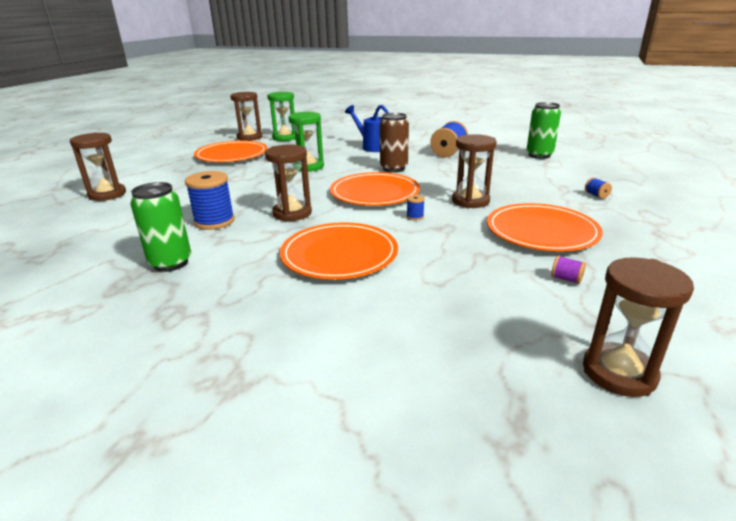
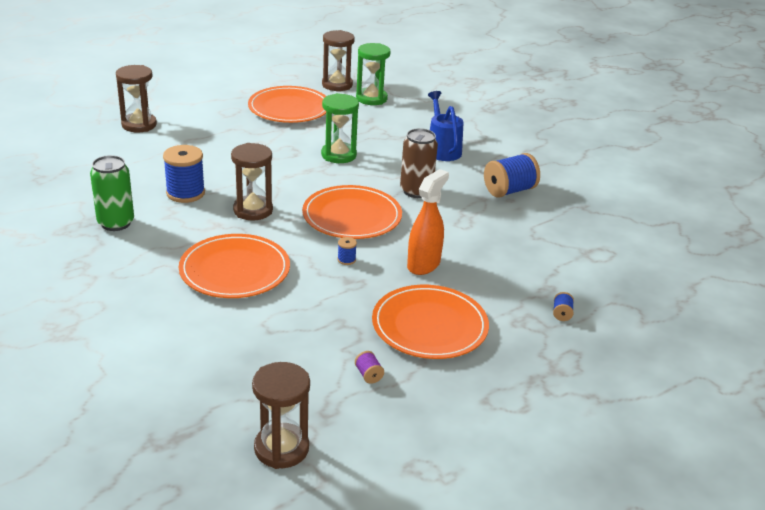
camera: 30 degrees right, 5 degrees up
brown hourglass [452,134,497,208] -> orange spray bottle [407,169,449,275]
green can [527,102,561,159] -> none

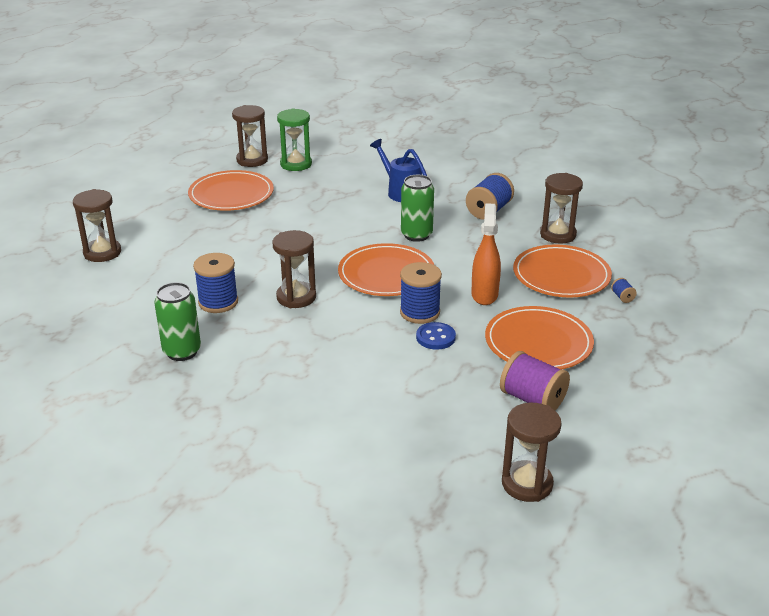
camera: 25 degrees left, 0 degrees up
orange plate [179,234,290,298] -> orange plate moved to [513,244,612,298]
green hourglass [321,93,359,163] -> none
blue spool [337,237,357,265] -> blue spool [400,262,442,324], size x2.25
purple spool [355,351,384,384] -> purple spool [500,351,570,410], size x2.25
brown can [400,128,438,198] -> green can [401,175,434,242]
none -> blue button [416,322,456,350]
none -> brown hourglass [540,173,583,244]

